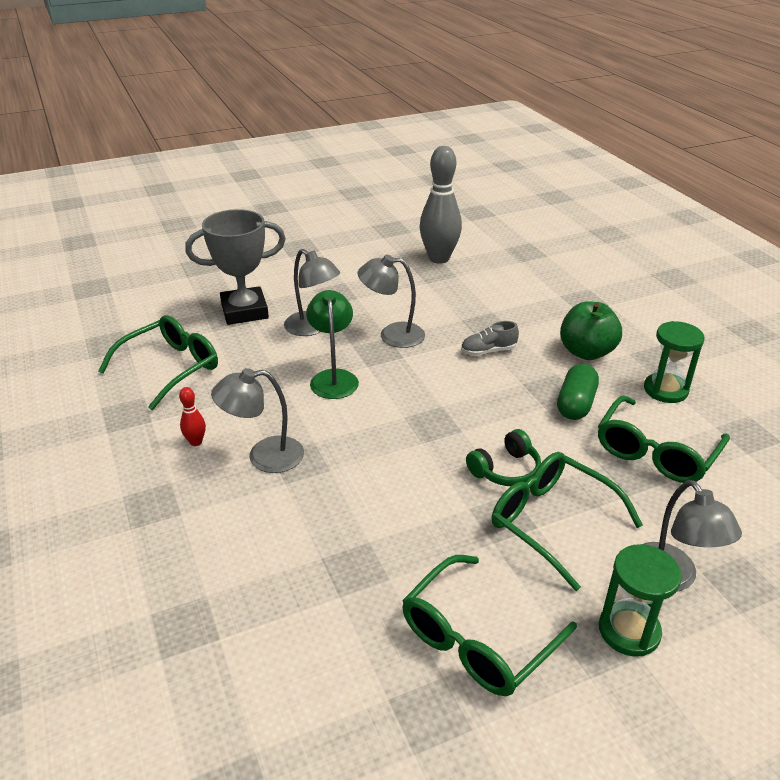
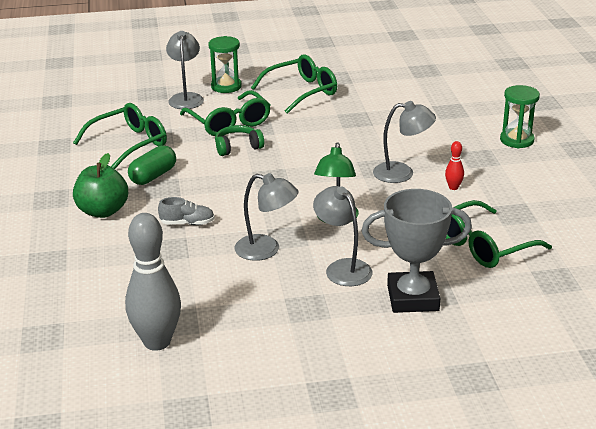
camera: 165 degrees left, 5 degrees down
green hourglass [644,321,705,403] -> green hourglass moved to [500,85,540,148]

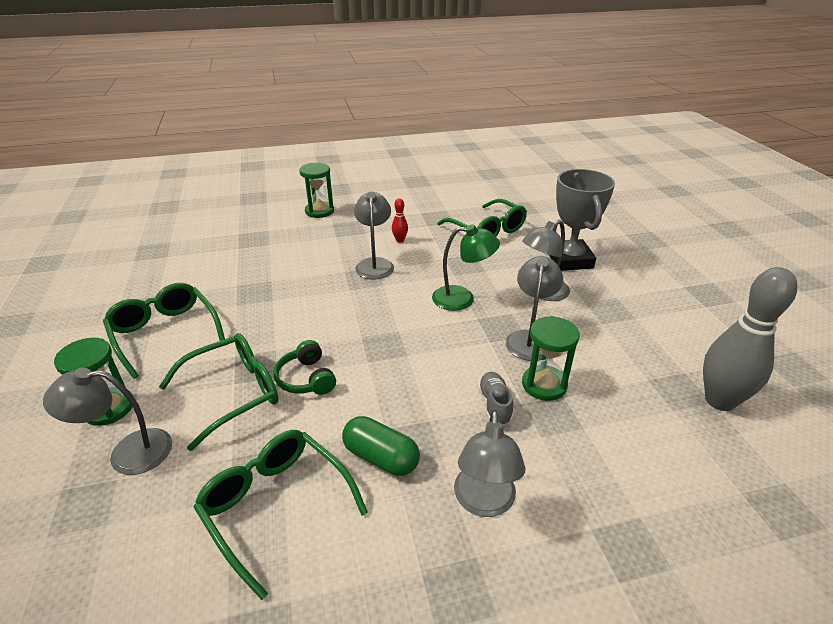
camera: 95 degrees left, 5 degrees up
green apple [73,153,128,218] -> grey lamp [454,410,525,517]
none -> green hourglass [522,316,580,401]

